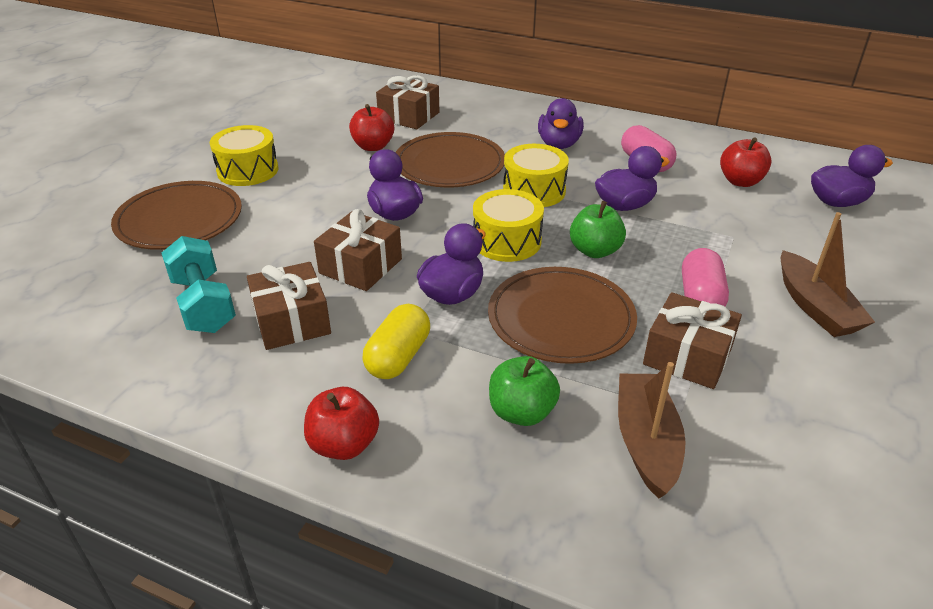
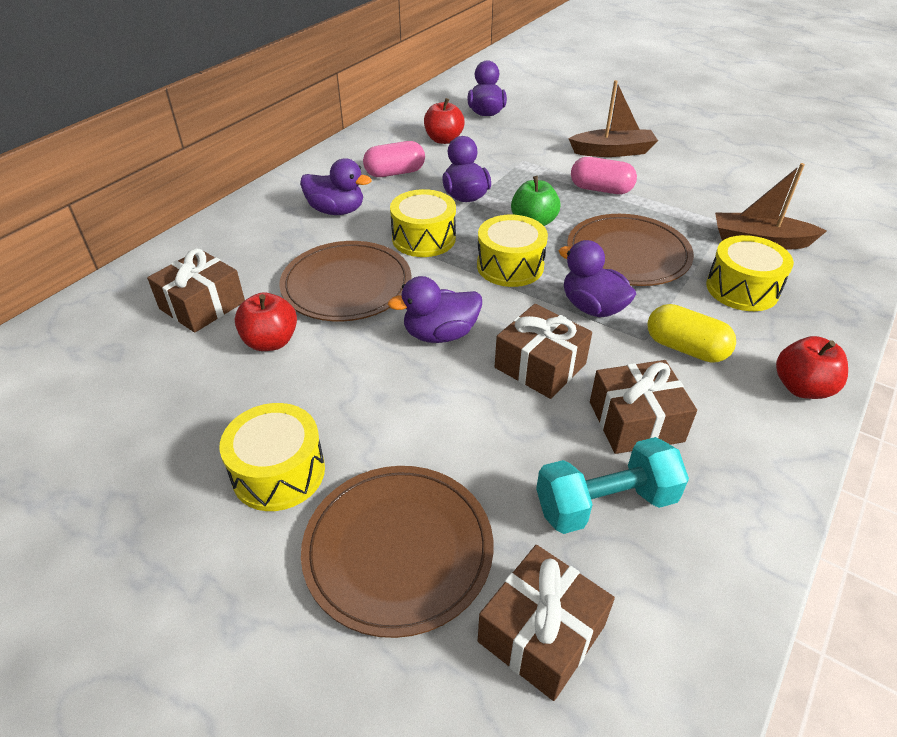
camera: 80 degrees left, 5 degrees up
green apple [489,356,560,426] -> yellow drum [706,235,794,311]
brown gift [643,292,742,389] -> brown gift moved to [478,545,615,701]

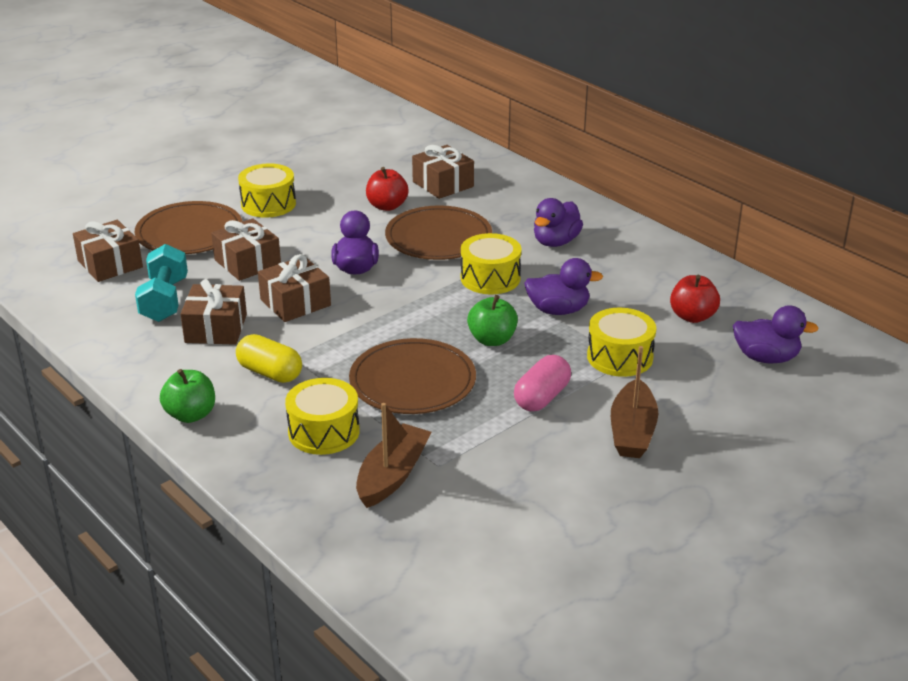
camera: 105 degrees right, 10 degrees down
pink capsule [363,141,425,177] -> none
yellow drum [477,215,548,287] -> yellow drum moved to [587,308,656,377]
purple duck [559,240,636,317] -> none
yellow capsule [647,304,736,363] -> yellow capsule turned 75 degrees clockwise [236,334,302,383]
red apple [776,336,848,399] -> green apple [160,369,215,423]
none -> brown gift [211,218,281,281]

